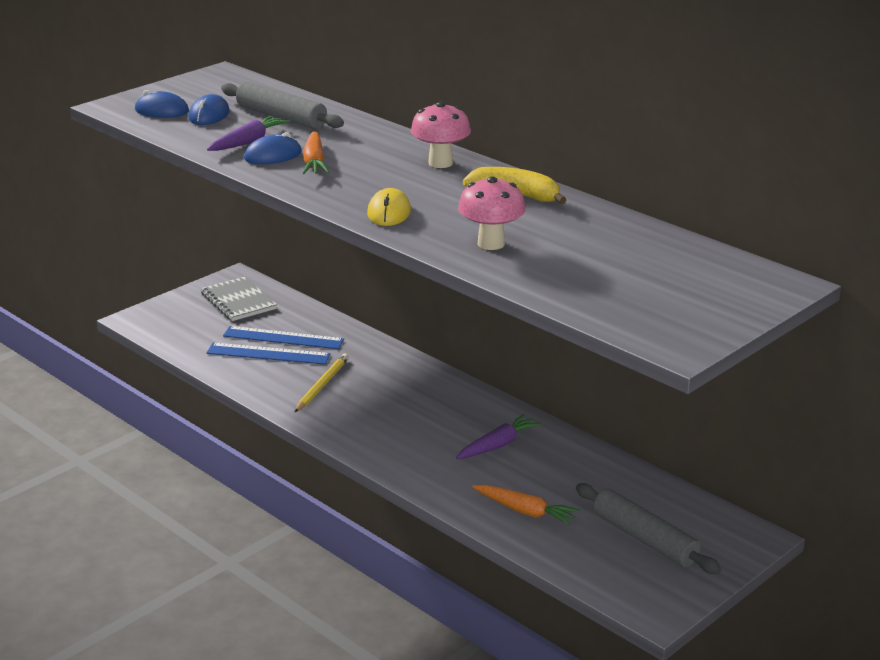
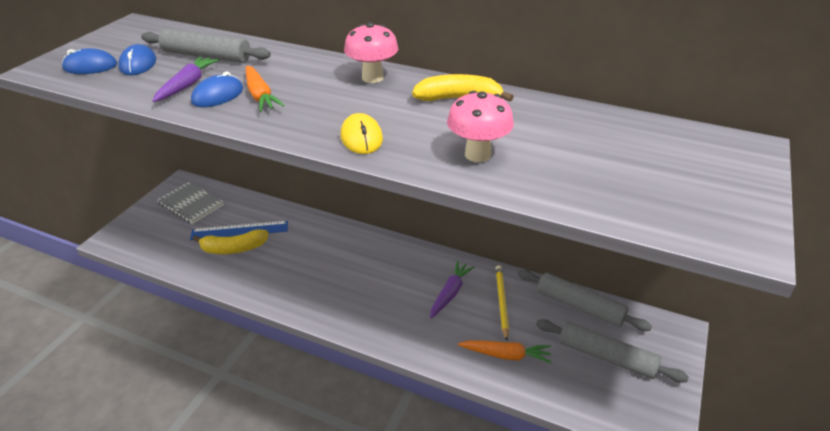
camera: 20 degrees left, 10 degrees up
blue ruler [206,343,331,365] -> yellow banana [193,229,269,254]
yellow pencil [295,354,349,412] -> yellow pencil moved to [496,265,509,341]
none -> grey rolling pin [518,270,652,331]

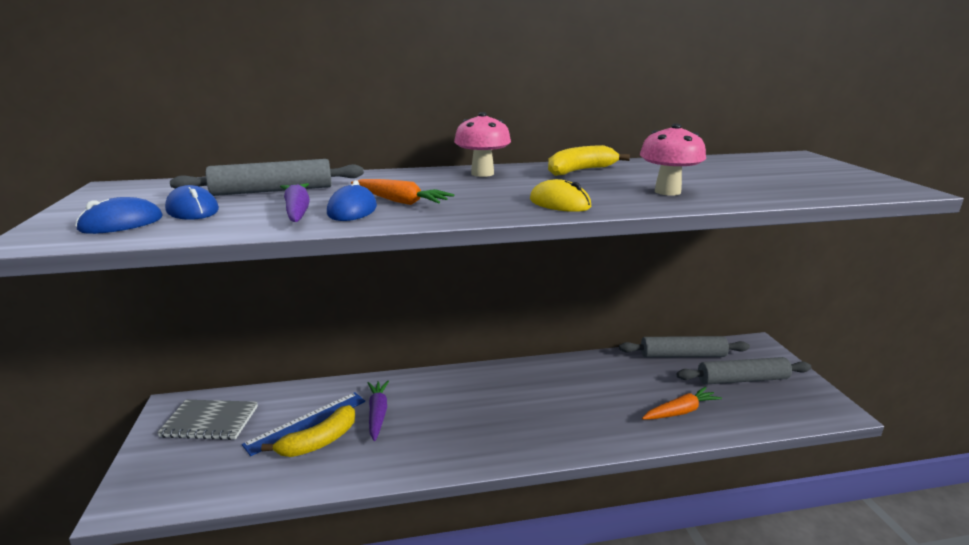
camera: 35 degrees left, 15 degrees down
purple carrot [430,261,475,319] -> purple carrot moved to [368,381,389,441]
yellow pencil [496,265,509,341] -> none

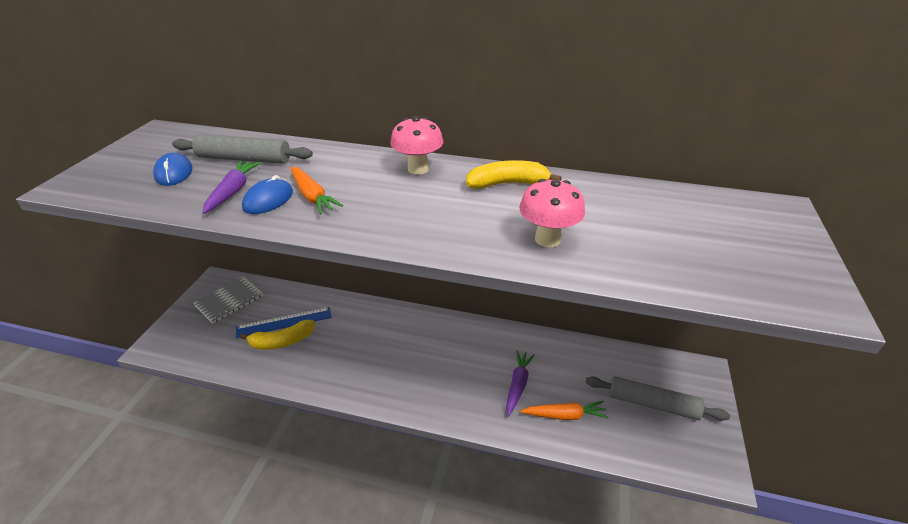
camera: 25 degrees right, 15 degrees up
blue mouse [75,197,163,234] -> none
grey notebook [157,400,258,440] -> grey notebook turned 75 degrees counterclockwise [193,276,263,323]
purple carrot [368,381,389,441] -> purple carrot moved to [506,350,535,417]
yellow mouse [530,179,591,212] -> none
grey rolling pin [619,336,750,358] -> none

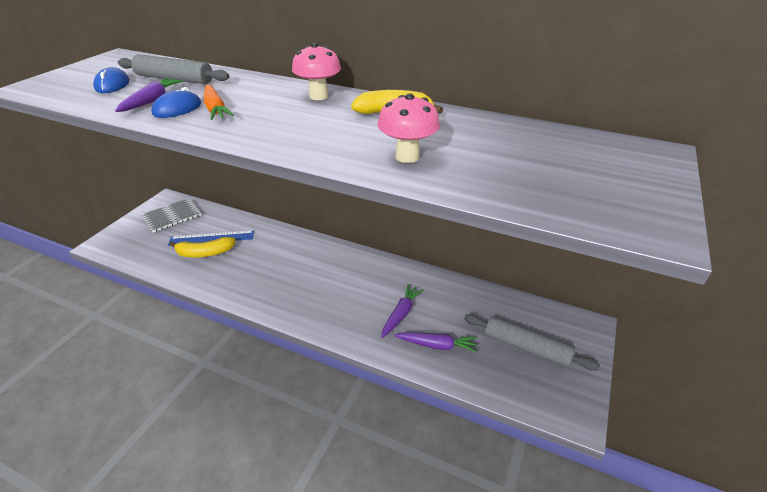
camera: 10 degrees right, 0 degrees up
orange carrot [520,401,609,420] -> purple carrot [394,332,477,353]

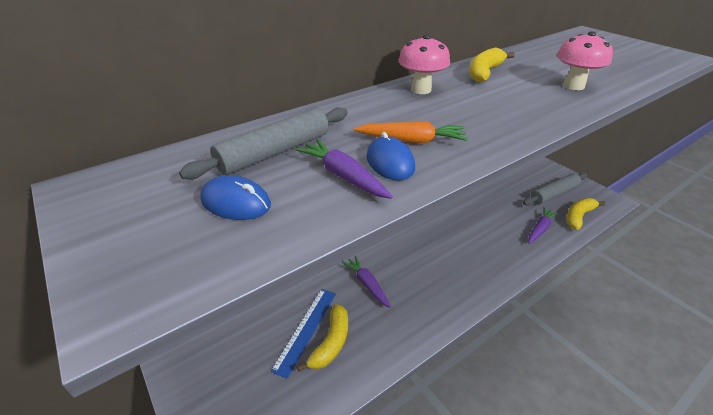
camera: 60 degrees left, 0 degrees up
grey notebook [142,198,201,232] -> none
purple carrot [381,284,424,338] -> purple carrot moved to [342,255,391,308]
none -> yellow banana [566,198,605,230]

